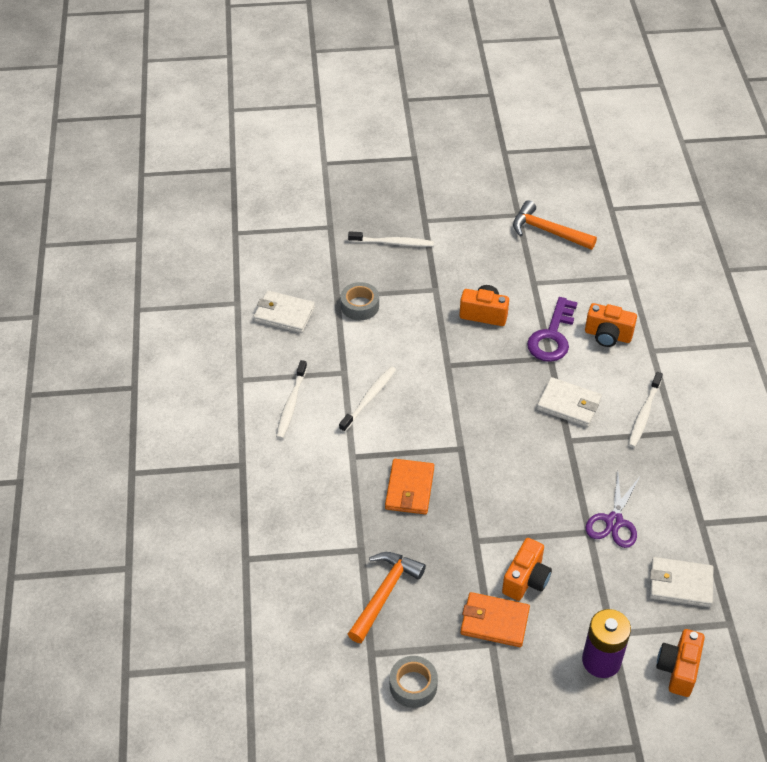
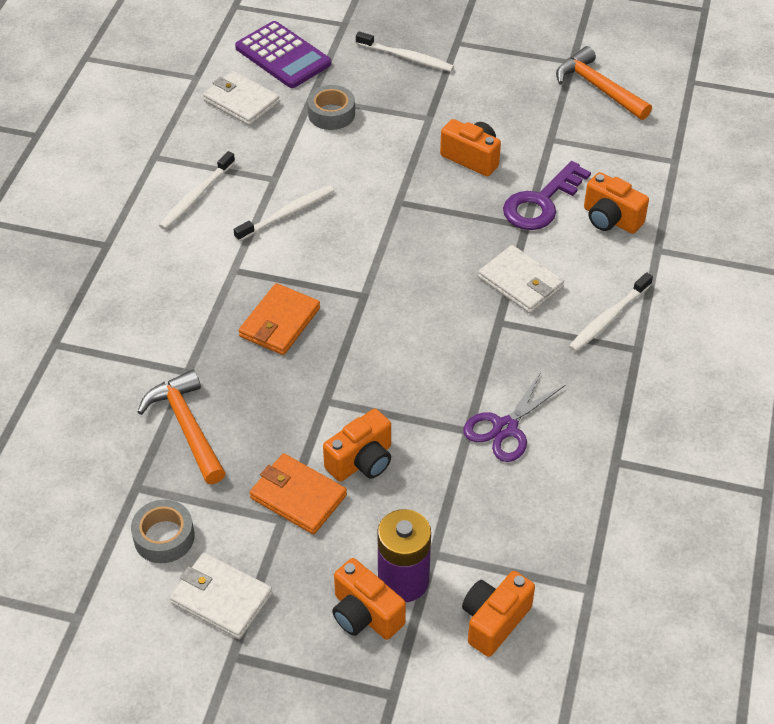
camera: 20 degrees right, 0 degrees up
orange hammer [348,552,426,643] -> orange hammer turned 75 degrees counterclockwise [138,370,226,484]
white wallet [649,557,713,607] -> white wallet moved to [170,553,273,639]
none -> purple calculator [235,21,331,88]
none -> orange camera [332,558,406,640]

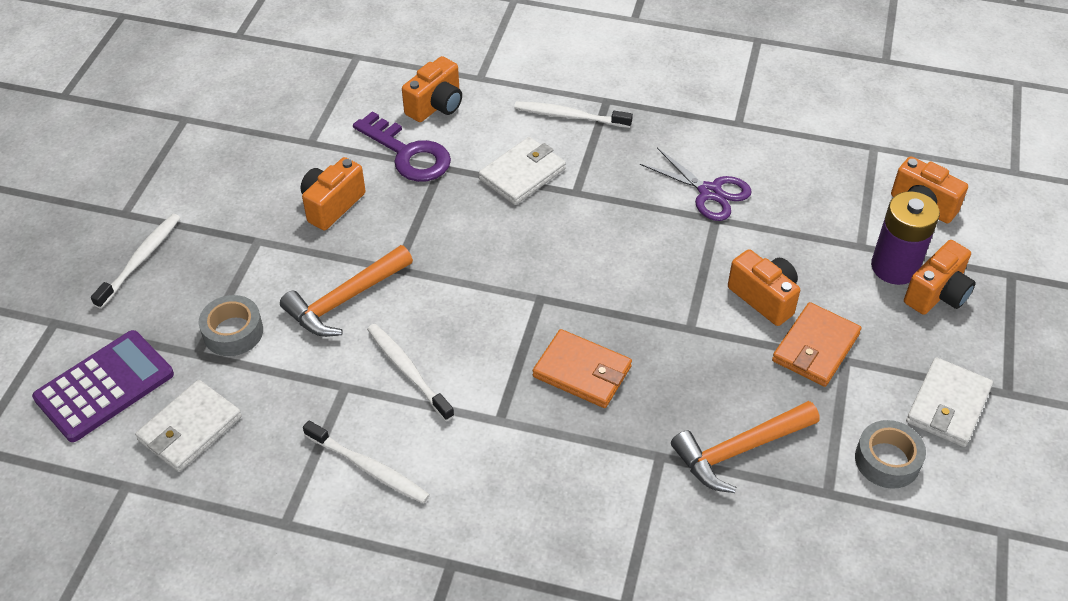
camera: 90 degrees left, 0 degrees up
orange hammer [556,46,652,120] -> orange hammer moved to [280,245,413,337]
white toothbrush [569,272,653,352] -> white toothbrush turned 150 degrees clockwise [514,101,633,128]

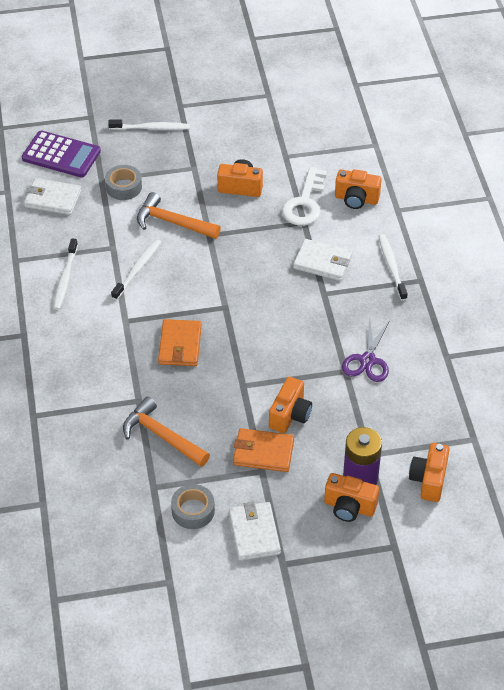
camera: 65 degrees right, 0 degrees up
purple key [353,111,451,182] -> white key [282,167,327,226]
white wallet [906,357,993,447] -> white wallet turned 75 degrees clockwise [229,502,281,561]

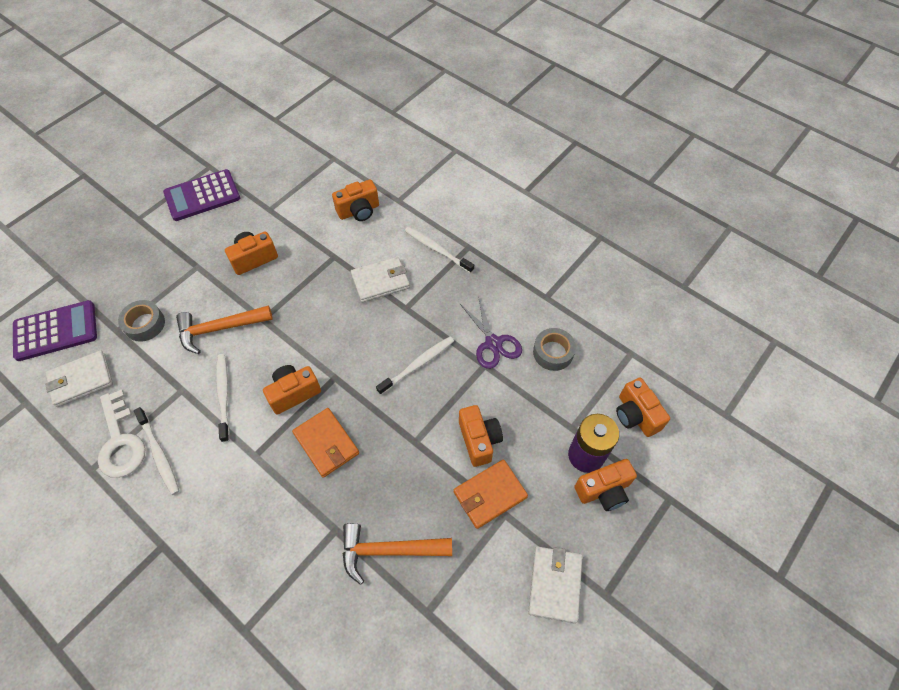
camera: 40 degrees left, 10 degrees up
white toothbrush [108,120,190,130] -> white toothbrush moved to [376,336,454,395]
grey tape [171,484,215,529] -> grey tape moved to [533,328,576,371]
white wallet [229,502,281,561] -> white wallet turned 60 degrees clockwise [528,546,583,624]
white key [282,167,327,226] -> white key moved to [98,389,146,478]
none -> purple calculator [163,169,240,221]
none -> orange camera [263,365,321,415]

